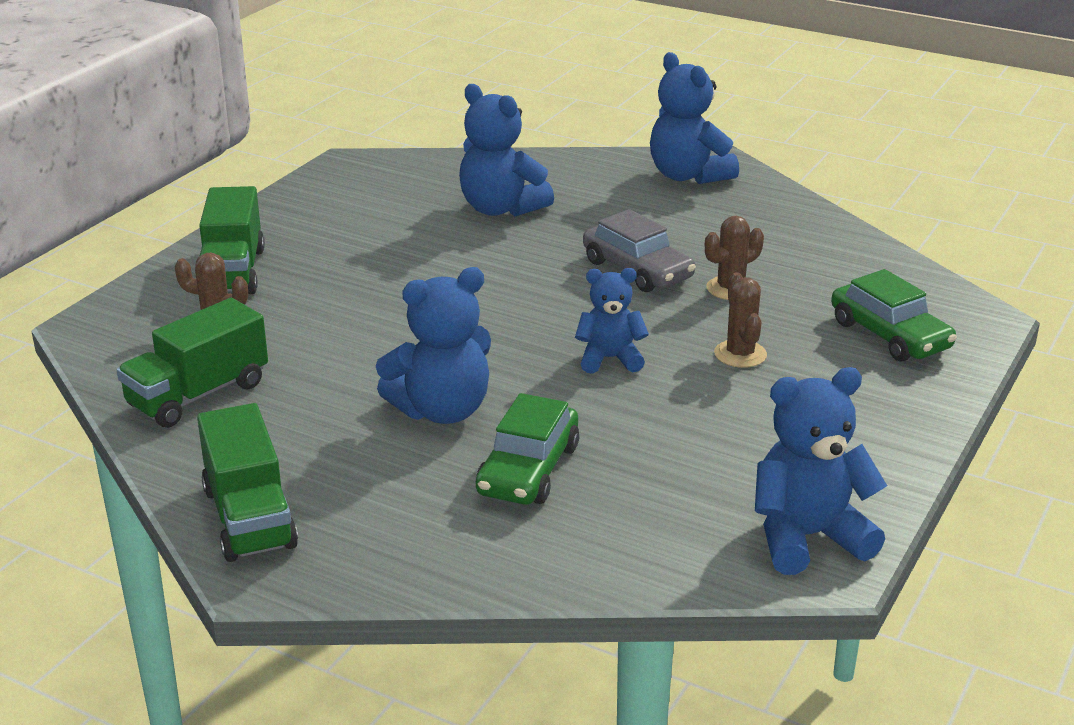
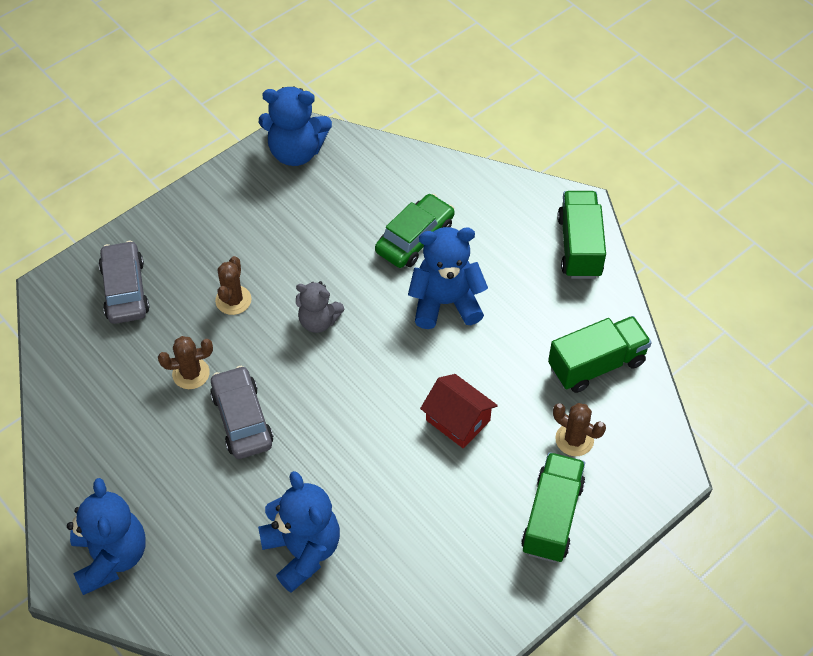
camera: 160 degrees left, 25 degrees up
blue teddy bear [575,268,649,374] -> grey teddy bear [296,281,345,333]
green car [831,269,957,362] -> grey car [98,241,150,324]
none -> red house [420,374,498,448]

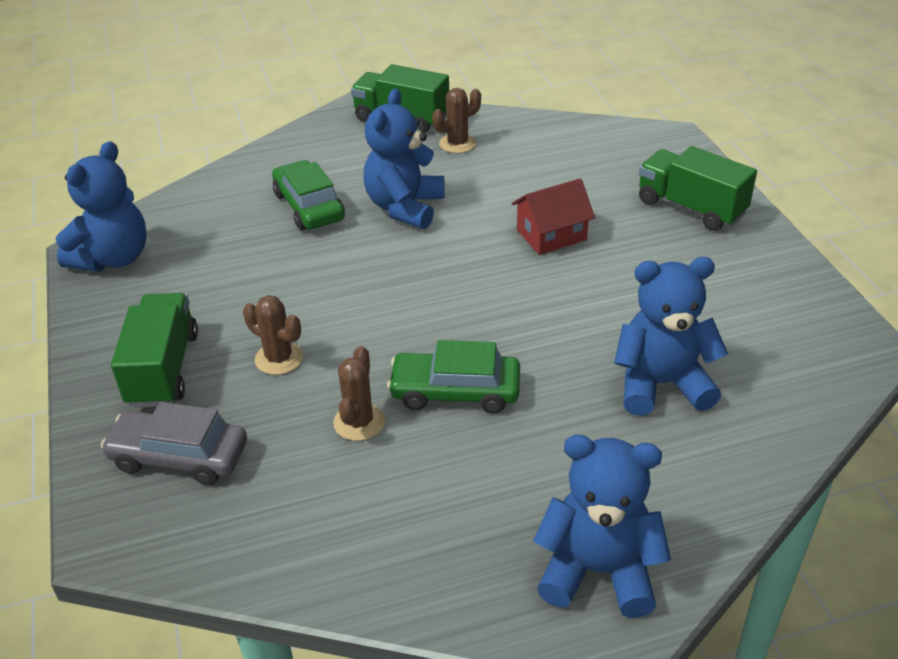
camera: 65 degrees left, 15 degrees down
grey car [210,366,273,459] -> green car [387,340,520,413]
grey teddy bear [296,281,345,333] -> none
green truck [548,316,652,393] -> green truck moved to [111,293,198,408]
brown cactus [553,403,606,456] -> brown cactus moved to [432,88,481,153]

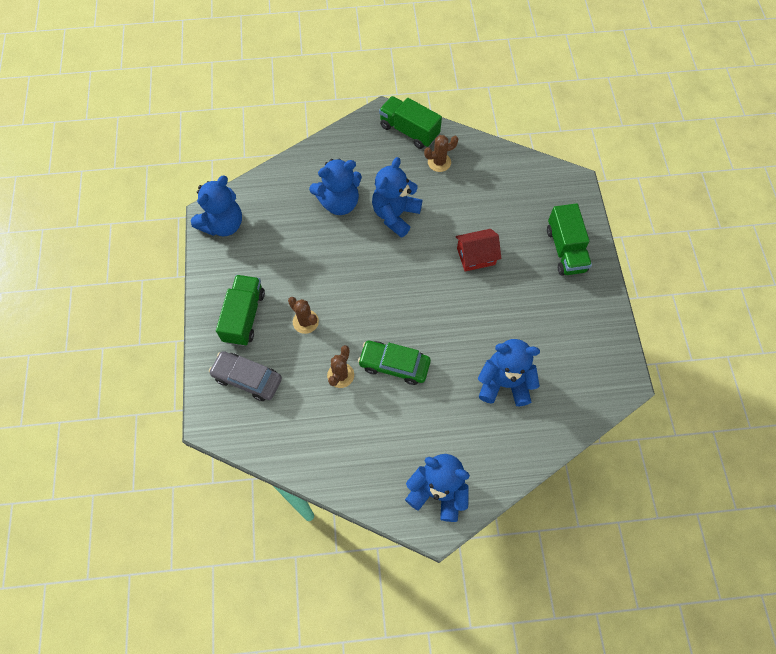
camera: 10 degrees right, 25 degrees up
green car [272,160,345,230] -> blue teddy bear [309,159,362,215]
green truck [639,146,757,231] -> green truck turned 150 degrees counterclockwise [547,203,592,275]

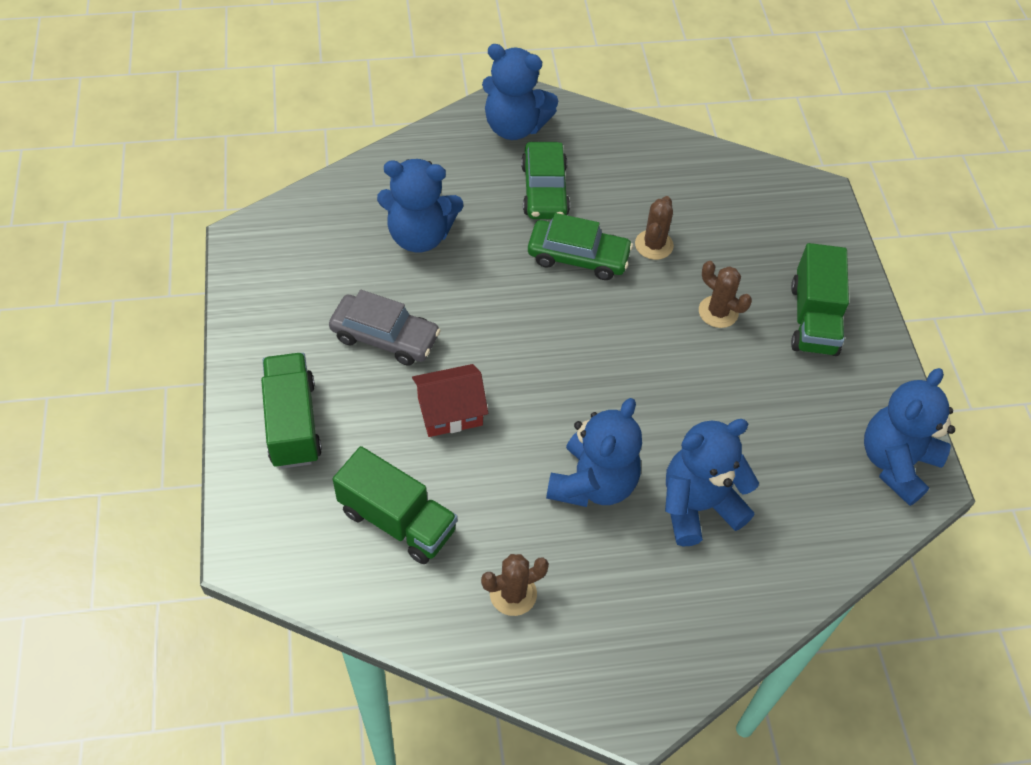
camera: 175 degrees right, 10 degrees down
grey car [209,351,282,401] -> grey car moved to [329,290,441,366]
green truck [379,96,442,149] -> green truck moved to [333,446,458,564]
none -> green car [521,142,570,219]

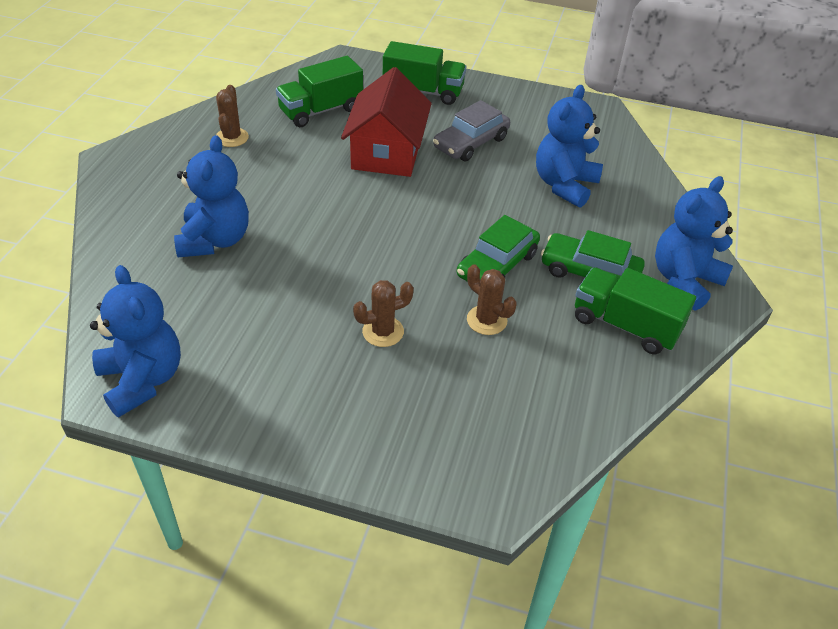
camera: 115 degrees right, 10 degrees down
red house [412,364,488,437] -> red house [341,67,431,177], size x1.61
blue teddy bear [546,398,642,507] -> none
green truck [791,243,849,356] -> green truck moved to [575,267,696,354]

